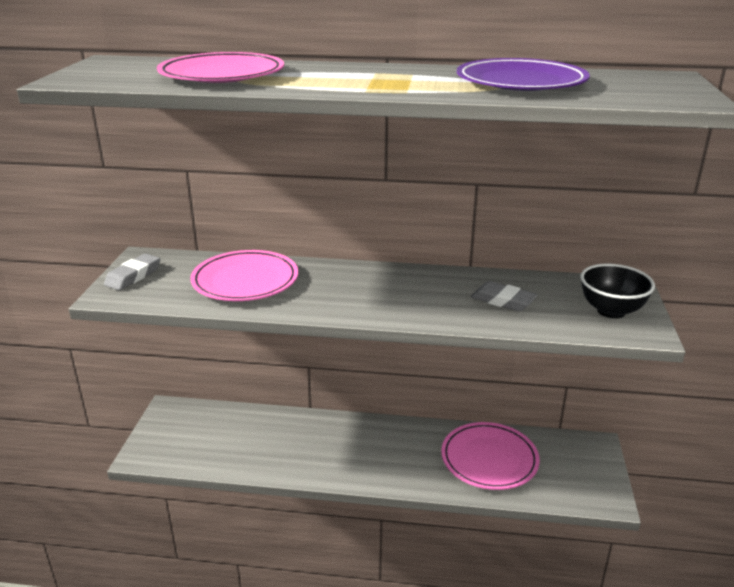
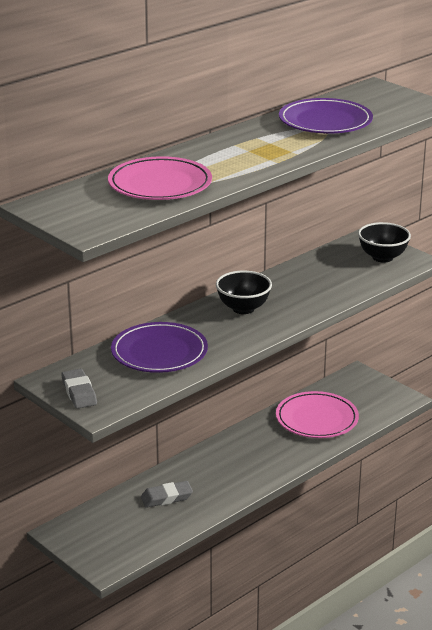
camera: 50 degrees left, 0 degrees up
pink plate [190,250,298,301] -> purple plate [111,322,208,373]
grey eraser [471,281,537,311] -> grey eraser moved to [141,481,193,508]
none -> black bowl [216,271,272,314]

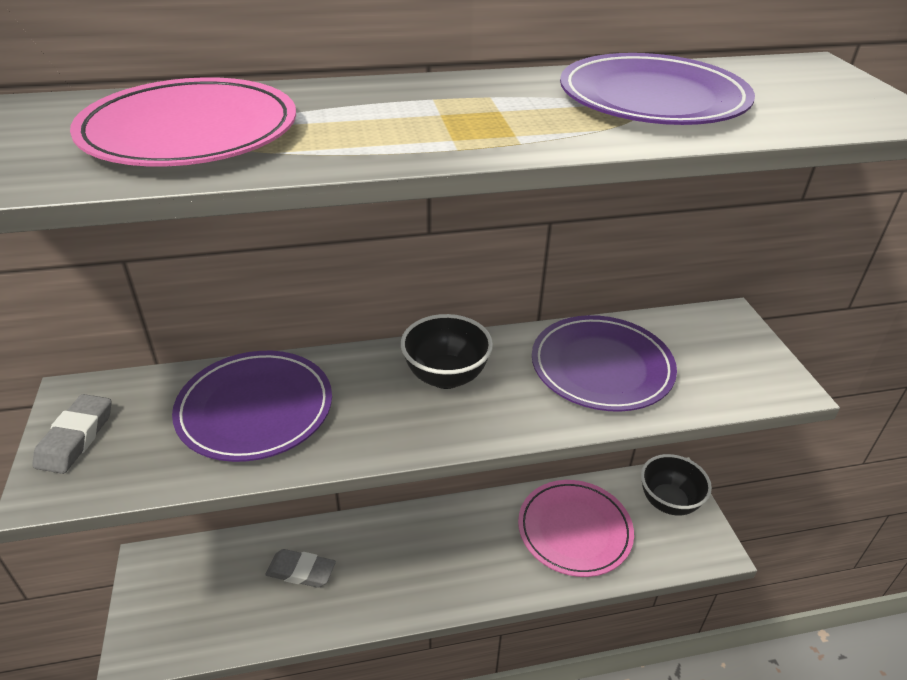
camera: 30 degrees right, 10 degrees up
black bowl [358,222,411,263] -> black bowl moved to [641,454,712,515]
none -> purple plate [532,315,677,412]

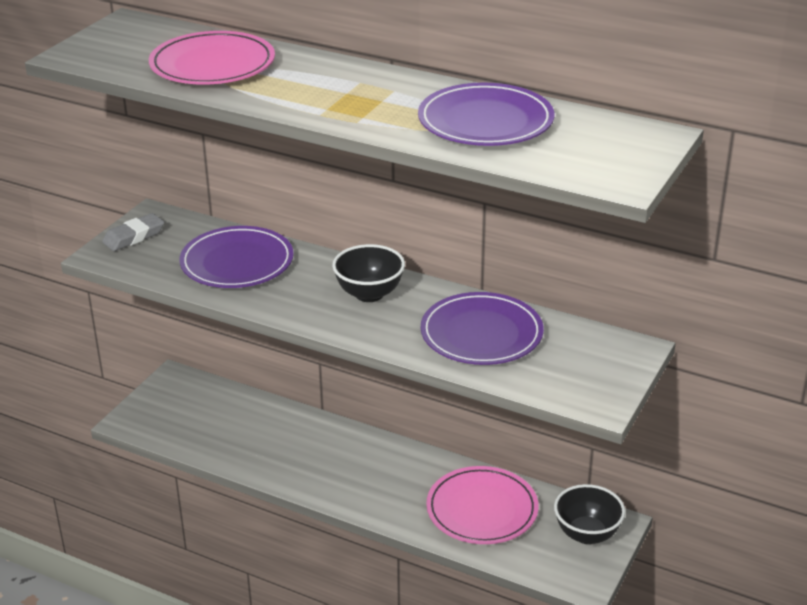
camera: 40 degrees right, 5 degrees down
grey eraser [265,549,336,588] -> none

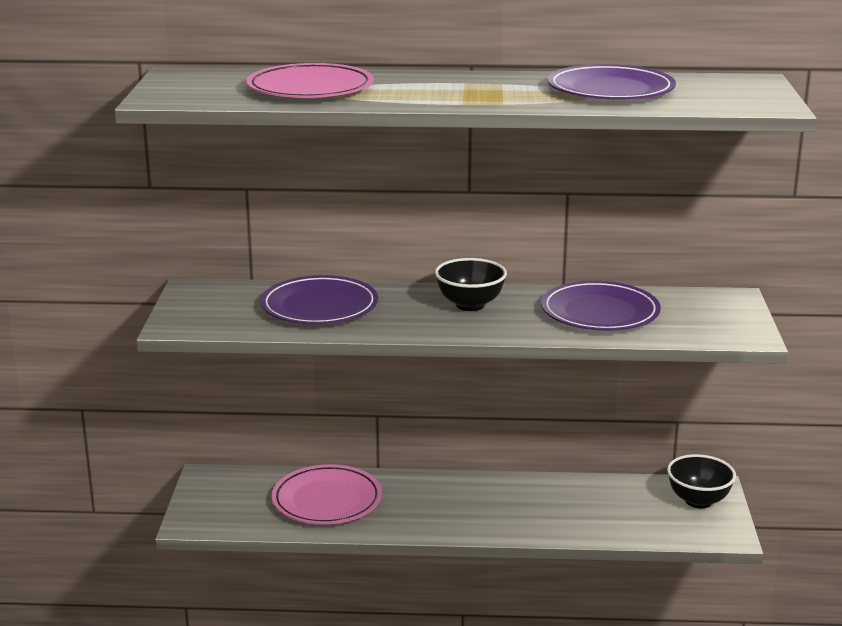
camera: 25 degrees left, 10 degrees down
grey eraser [102,213,164,251] -> none
pink plate [426,466,539,544] -> pink plate moved to [272,464,382,525]

